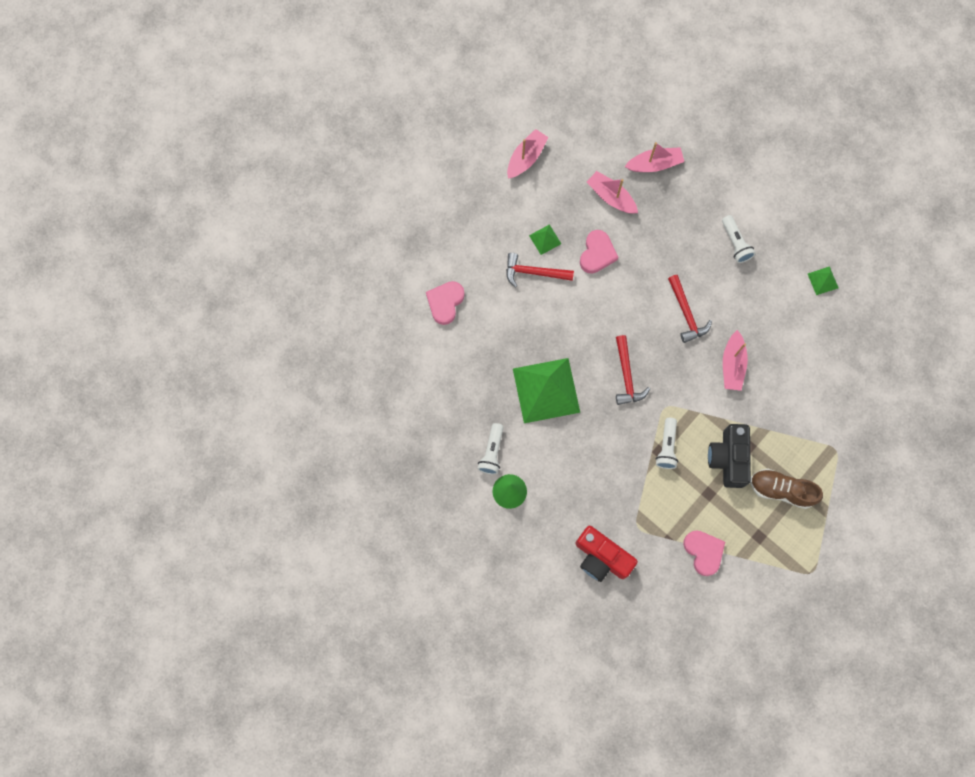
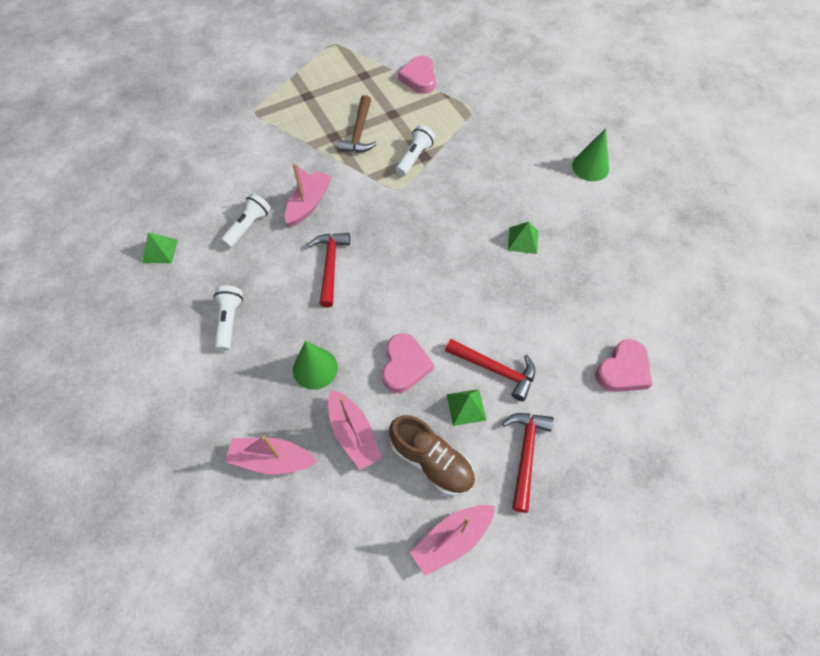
camera: 160 degrees left, 15 degrees down
white flashlight [478,423,504,475] -> white flashlight moved to [221,193,271,248]
green pyramid [513,358,580,423] -> green pyramid [508,222,538,254], size x0.43
red camera [575,526,638,582] -> none
pink heart [580,230,618,274] -> pink heart turned 150 degrees clockwise [382,333,434,393]
red hammer [616,335,650,405] -> red hammer moved to [502,413,554,513]
black camera [708,424,751,488] -> brown hammer [337,95,377,153]
brown shoe [751,469,823,509] -> brown shoe moved to [389,415,475,496]
none -> green cone [293,341,338,390]

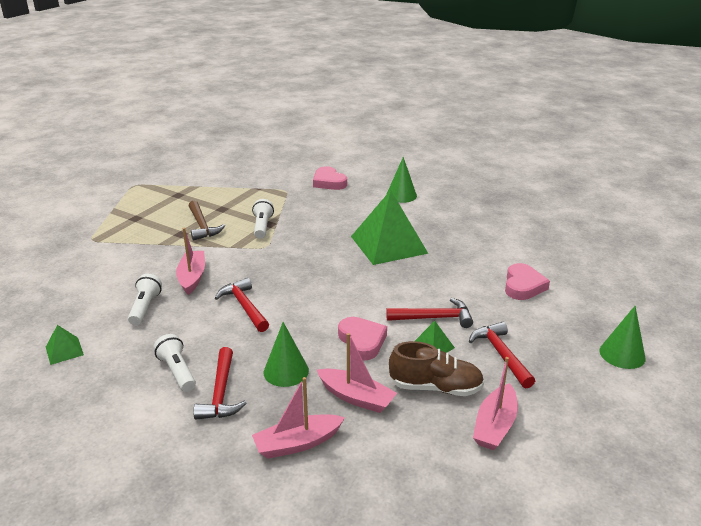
camera: 30 degrees left, 30 degrees down
pink heart [398,56,436,94] -> pink heart moved to [313,166,347,190]
green pyramid [508,222,538,254] -> green pyramid [351,190,429,265], size x2.32
none -> red hammer [193,347,247,420]
none -> green cone [600,306,646,369]

